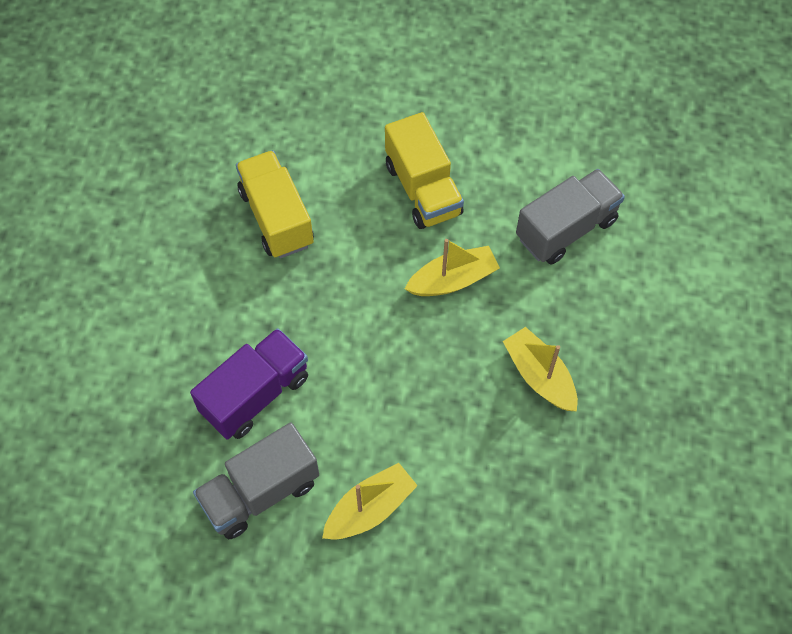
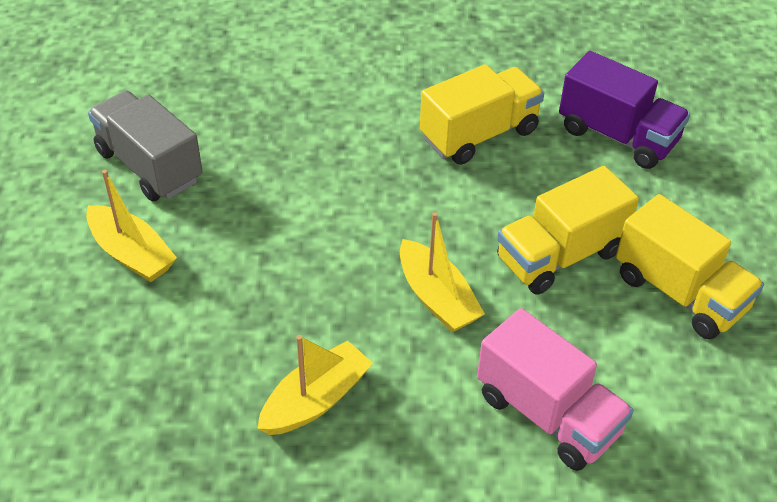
camera: 80 degrees right, 15 degrees down
purple truck [190,328,308,440] -> purple truck moved to [559,51,690,169]
grey truck [516,169,625,265] -> pink truck [477,308,634,471]
none -> yellow truck [616,194,764,339]

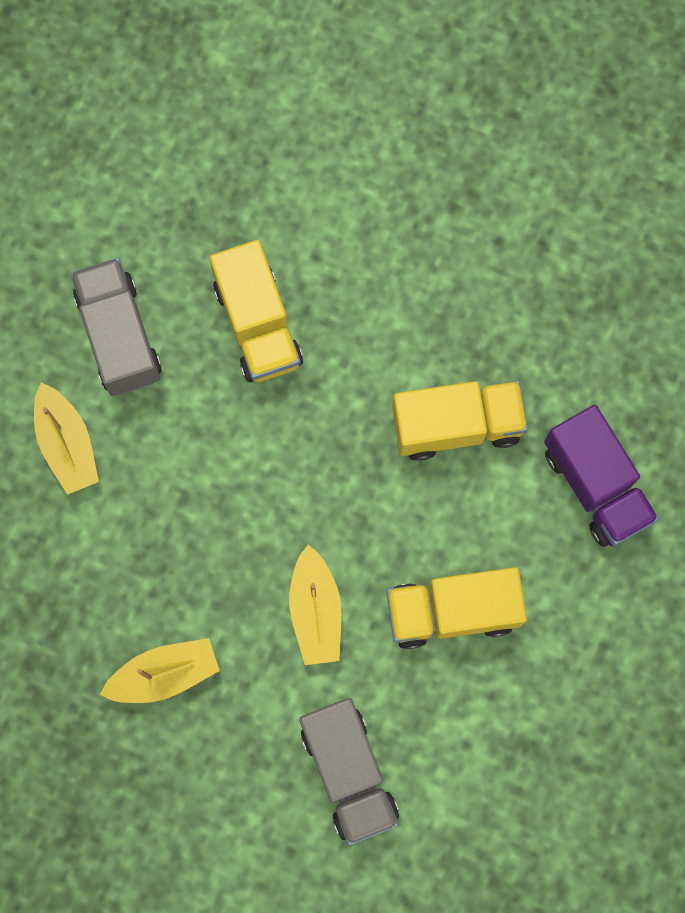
camera: 25 degrees right, 30 degrees up
pink truck [477,308,634,471] -> grey truck [299,698,399,845]
yellow truck [616,194,764,339] -> yellow truck moved to [209,240,303,382]

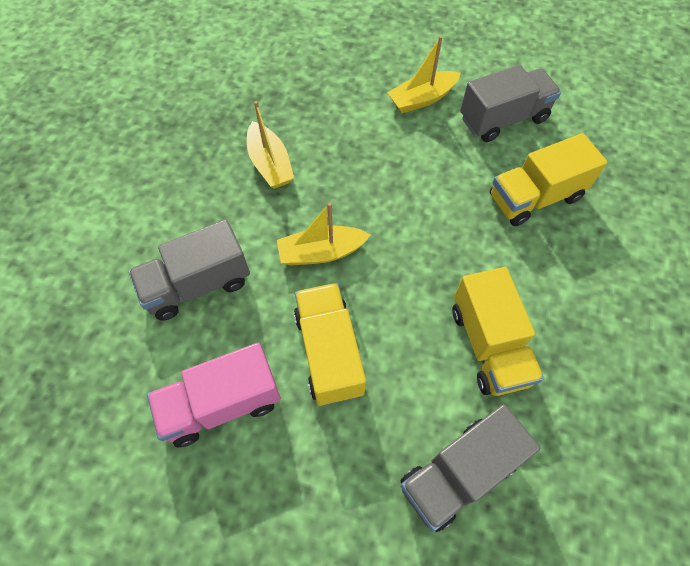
camera: 85 degrees right, 15 degrees down
purple truck [544,405,659,547] -> grey truck [401,404,540,532]
none -> pink truck [147,343,281,447]

